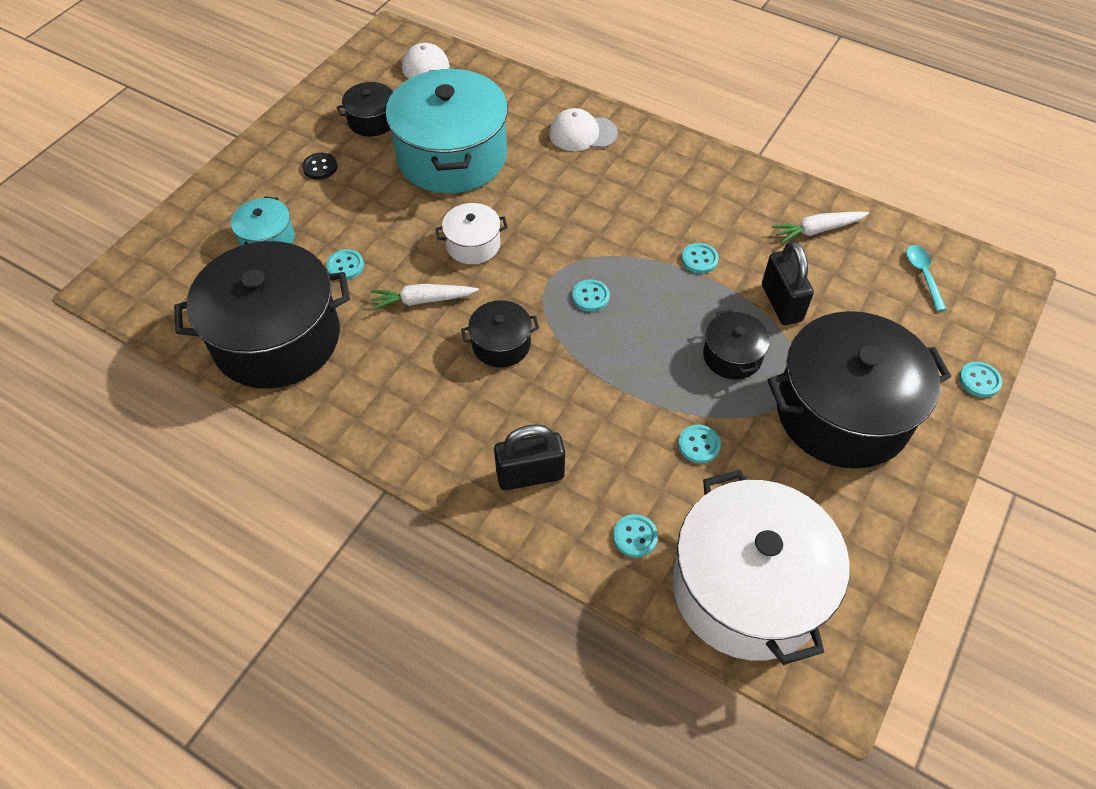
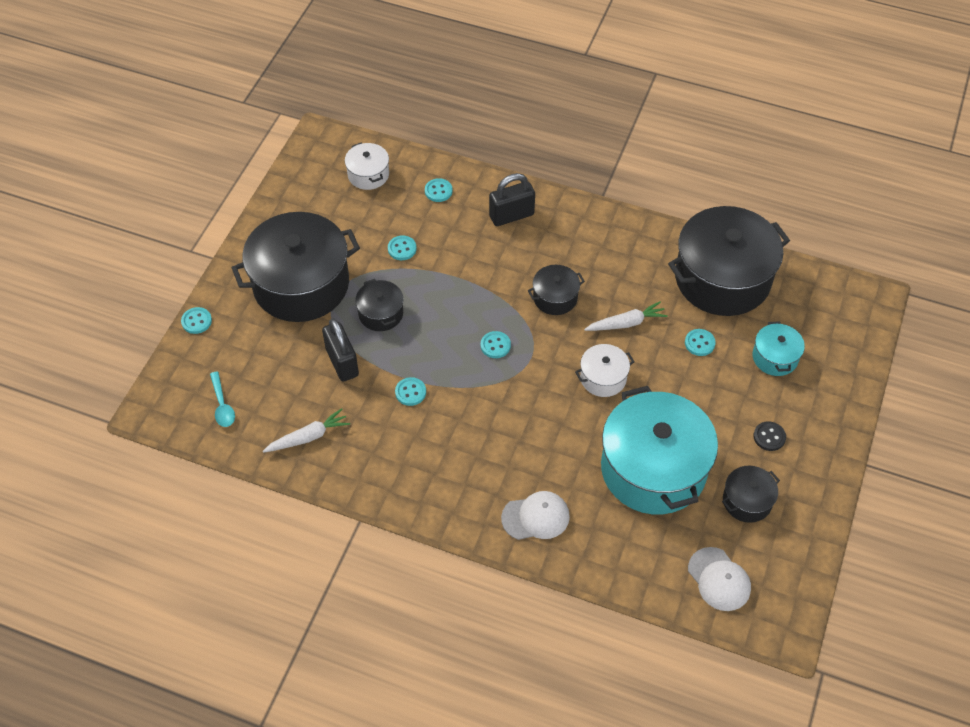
camera: 170 degrees right, 0 degrees up
white pot [673,470,850,665] -> white pot [345,142,389,190], size x0.46

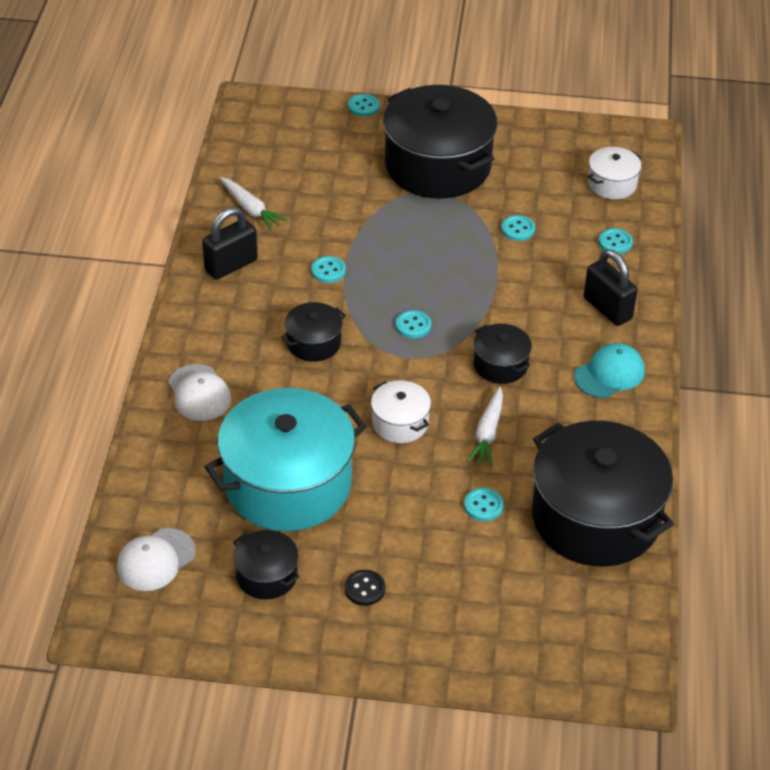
camera: 75 degrees right, 10 degrees down
turquoise spoon [210,371,235,427] -> none
black padlock [322,318,359,381] -> black padlock moved to [202,207,258,280]
black pot [355,279,403,331] -> black pot moved to [281,302,346,362]
white carrot [584,301,668,331] -> white carrot turned 45 degrees clockwise [467,386,503,466]
turquoise pot [752,321,805,376] -> none
none -> turquoise cap [574,343,645,398]

